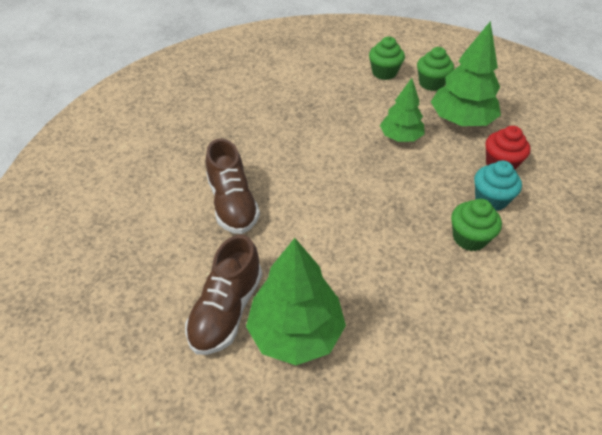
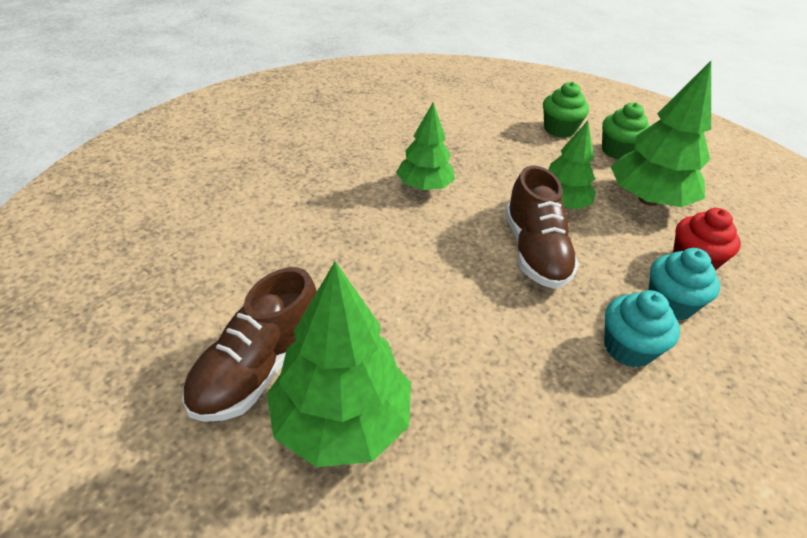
camera: 10 degrees right, 5 degrees down
brown shoe [206,138,260,234] -> brown shoe moved to [505,165,579,289]
green cupcake [451,199,502,251] -> turquoise cupcake [604,290,680,368]
none -> green tree [396,103,455,191]

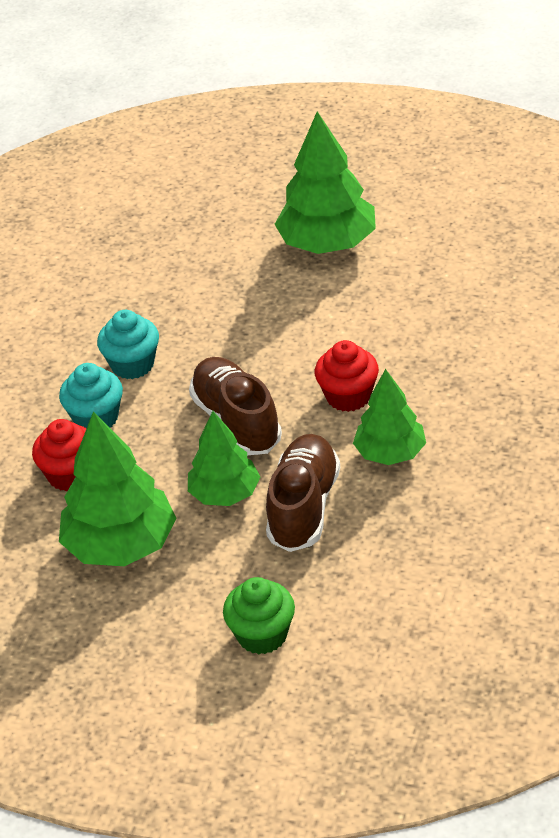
camera: 165 degrees right, 0 degrees up
brown shoe [182,267,317,422] -> brown shoe moved to [266,434,340,552]
green cupcake [602,102,650,159] -> none
none -> red cupcake [315,340,379,412]

